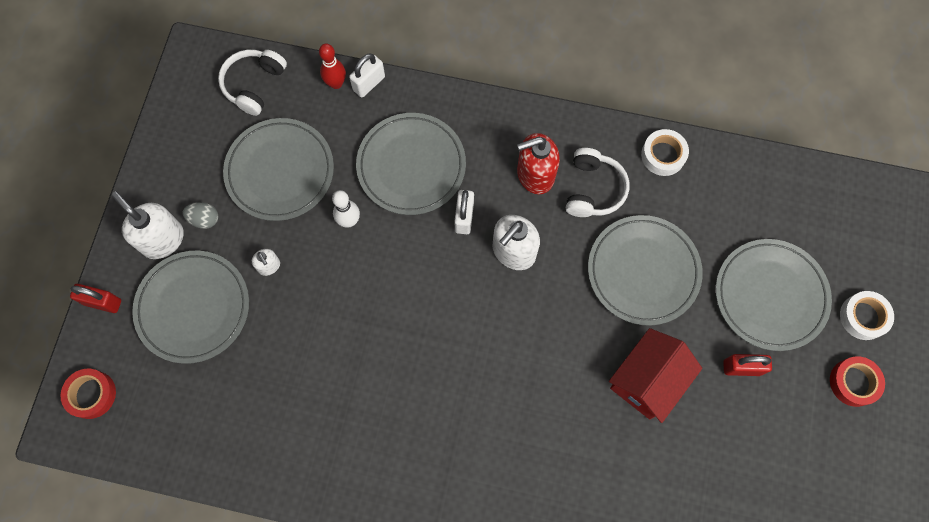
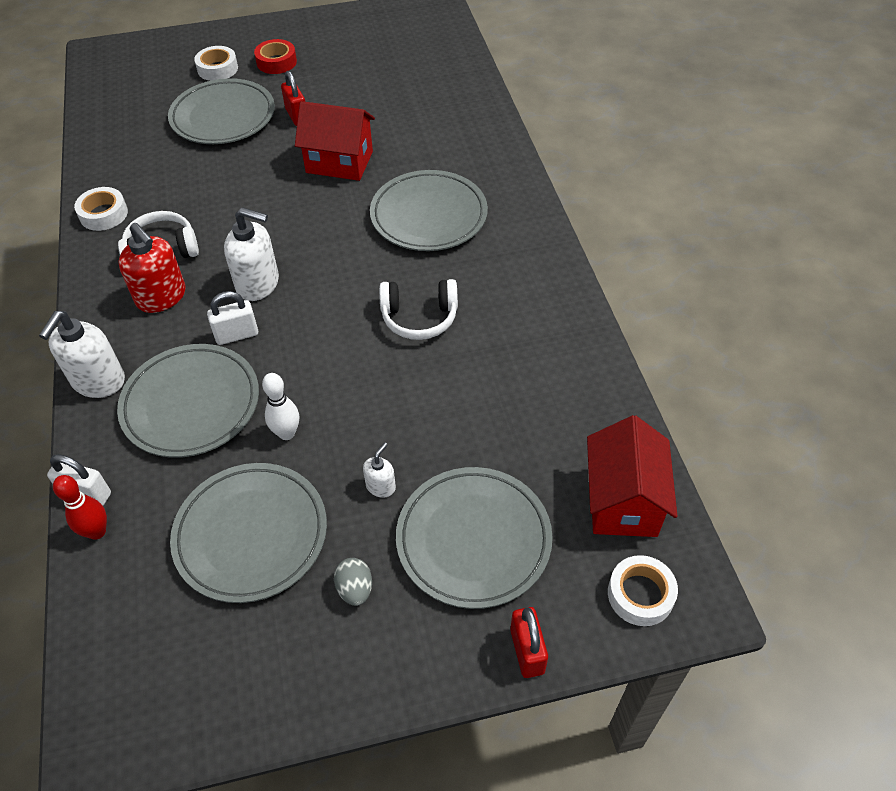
camera: 115 degrees left, 20 degrees down
red tape [60,369,116,419] -> white tape [608,555,678,626]
white soap dispenser [112,191,184,259] -> white soap dispenser moved to [39,311,125,398]
white headphones [218,50,287,116] -> white headphones moved to [379,279,458,340]
grey plate [588,215,703,326] -> grey plate moved to [370,170,488,251]
none -> red house [587,415,677,537]

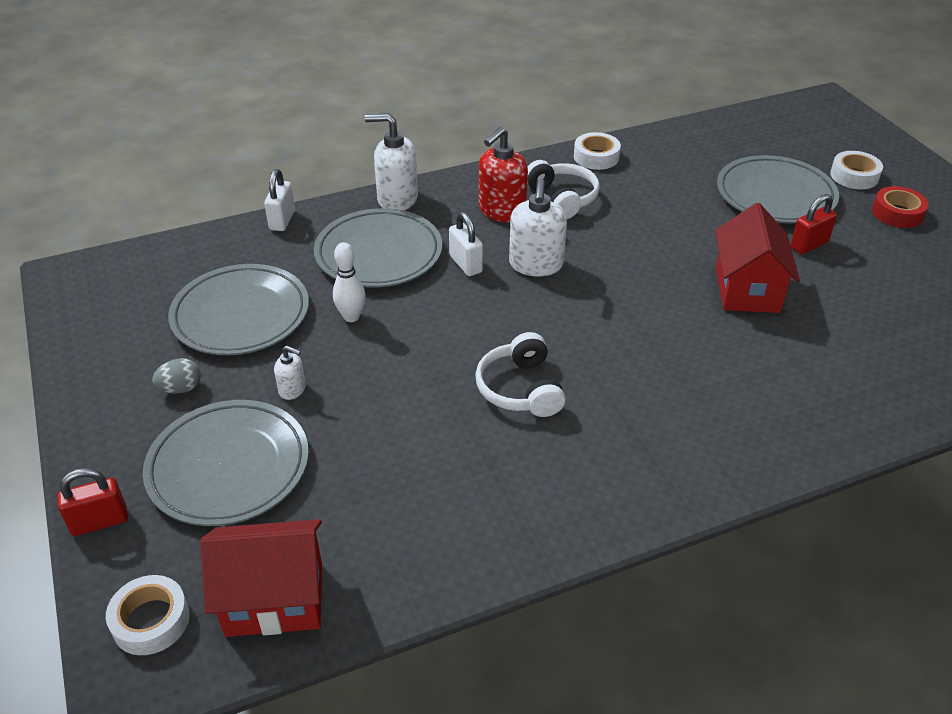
camera: 80 degrees right, 10 degrees down
red bowling pin [53,475,107,540] -> none
grey plate [370,170,488,251] -> none

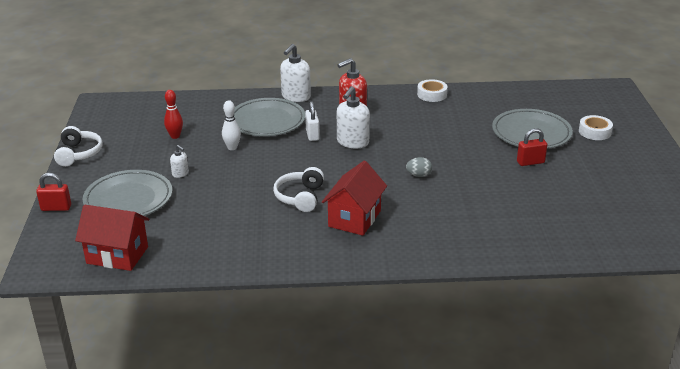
camera: 20 degrees right, 10 degrees down
white tape [106,575,190,655] -> none
grey egg [152,358,201,394] -> grey egg moved to [406,157,432,177]
grey plate [168,264,309,355] -> red bowling pin [164,90,183,139]
white padlock [264,169,295,231] -> none
white soap dispenser [365,113,418,210] -> white soap dispenser turned 90 degrees counterclockwise [280,44,311,102]
white headphones [527,160,600,219] -> white headphones moved to [54,126,102,166]
red house [715,203,800,313] -> red house moved to [322,161,387,236]
red tape [872,186,929,228] -> none

